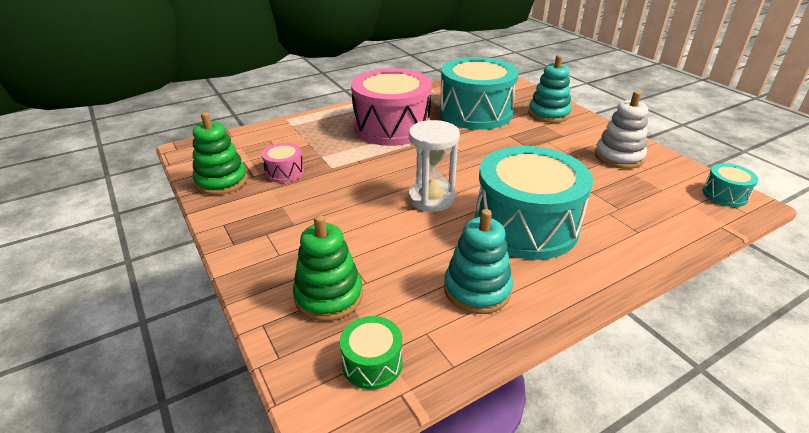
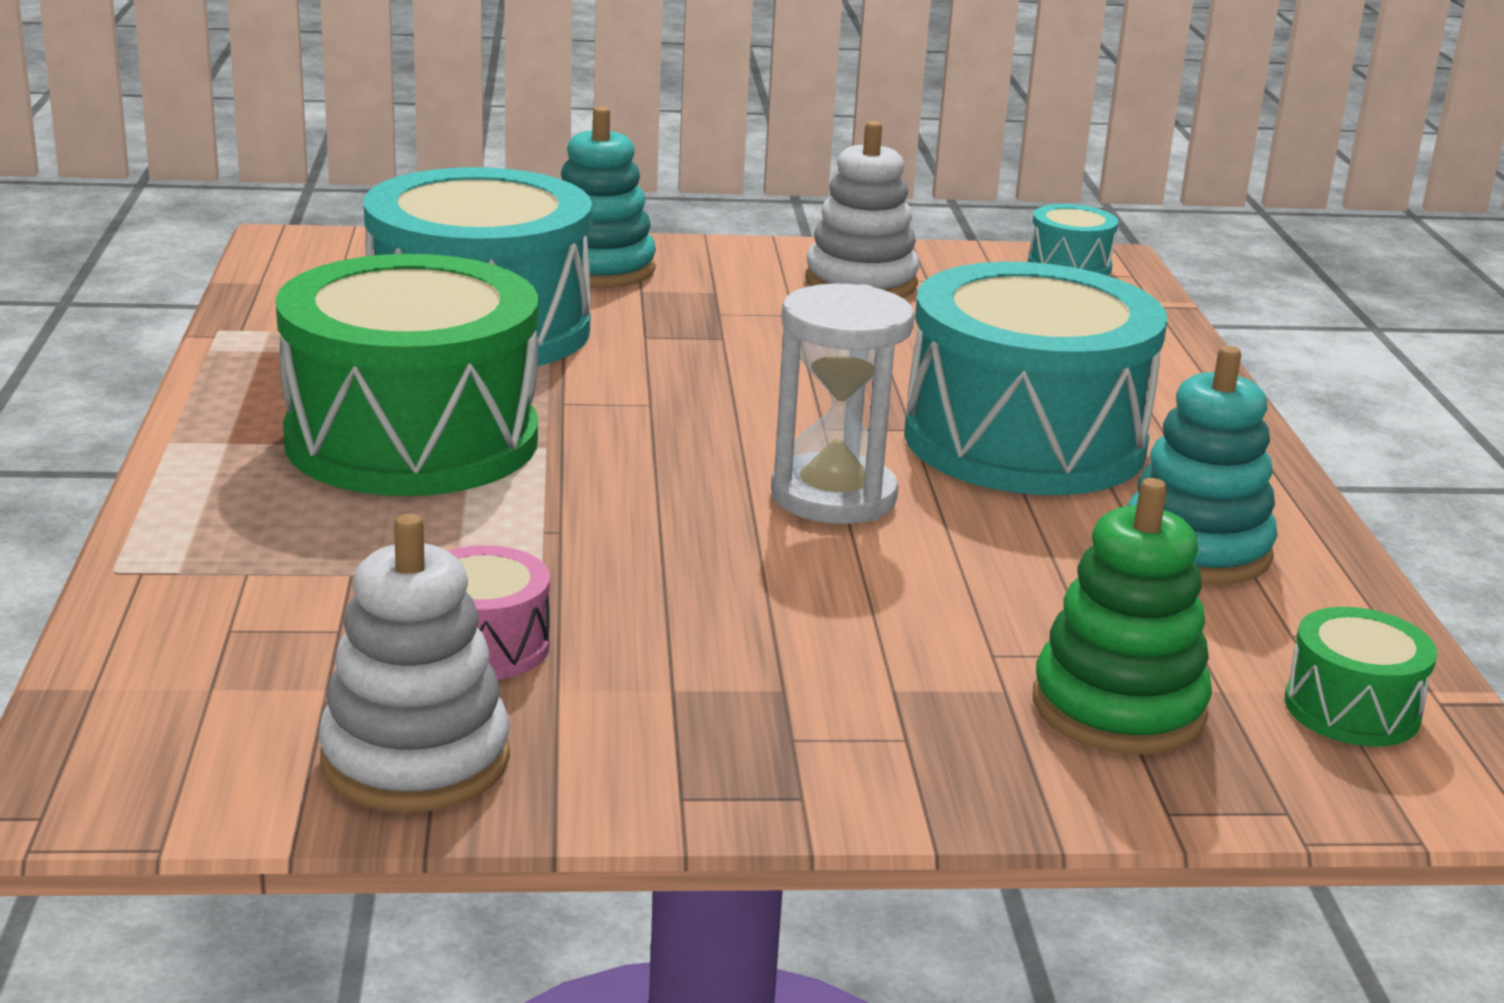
camera: 65 degrees left, 10 degrees down
green stacking toy [193,112,248,195] -> white stacking toy [318,514,510,813]
pink drum [351,68,432,146] -> green drum [276,254,538,496]

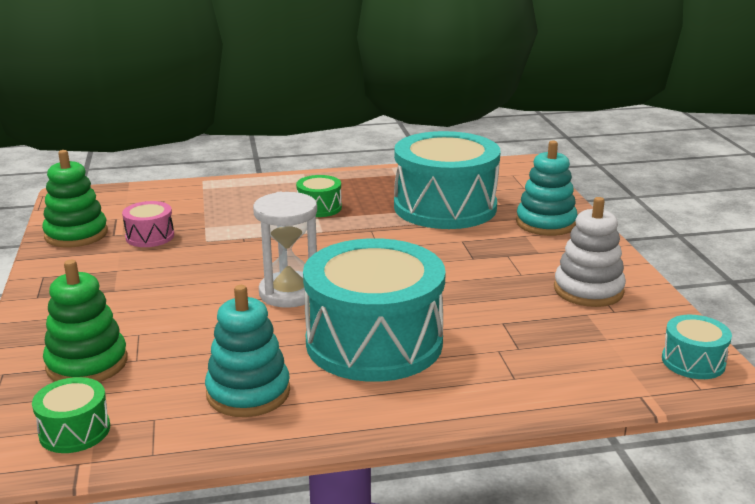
camera: 85 degrees right, 0 degrees up
green drum [276,254,538,496] -> green drum [296,175,342,217], size x0.43
white stacking toy [318,514,510,813] -> green stacking toy [42,150,108,247]

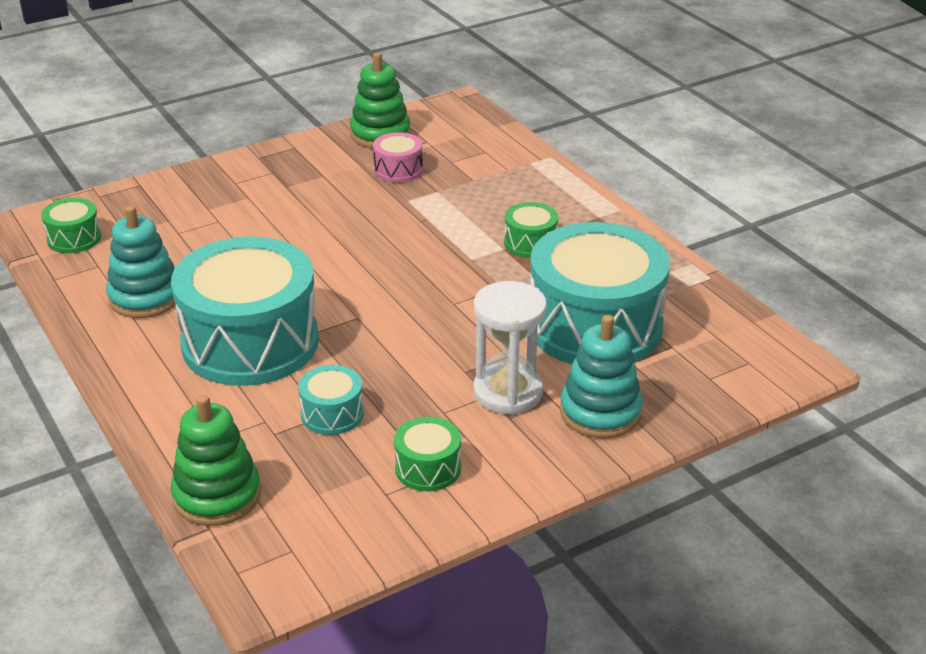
camera: 70 degrees right, 10 degrees up
green stacking toy [43,260,128,382] -> green stacking toy moved to [171,395,261,526]
white hourglass [253,192,317,308] -> white hourglass moved to [473,281,547,415]
white stacking toy [554,197,626,307] -> green drum [394,417,461,491]
turquoise drum [662,315,732,379] -> turquoise drum moved to [298,365,364,435]

